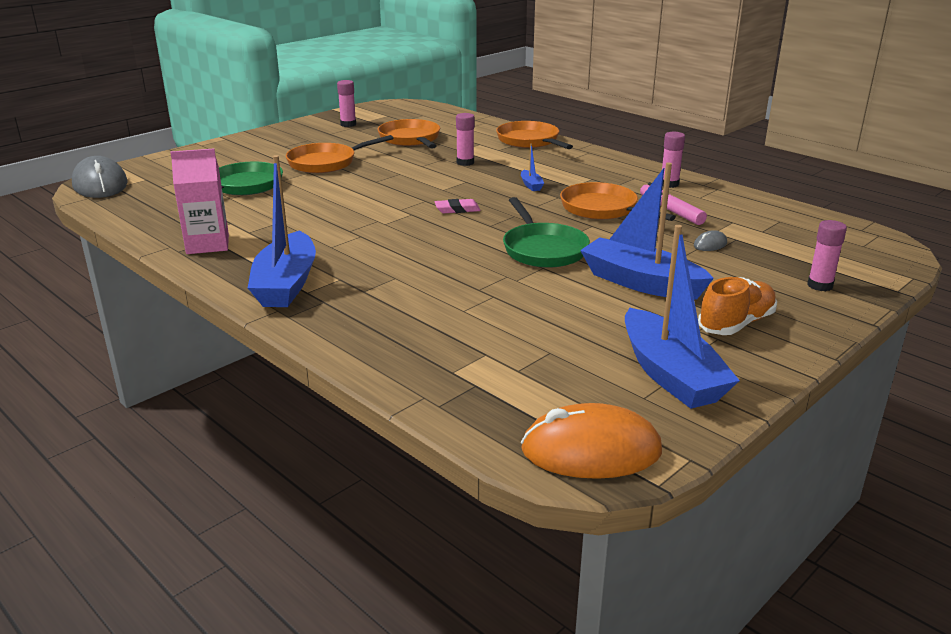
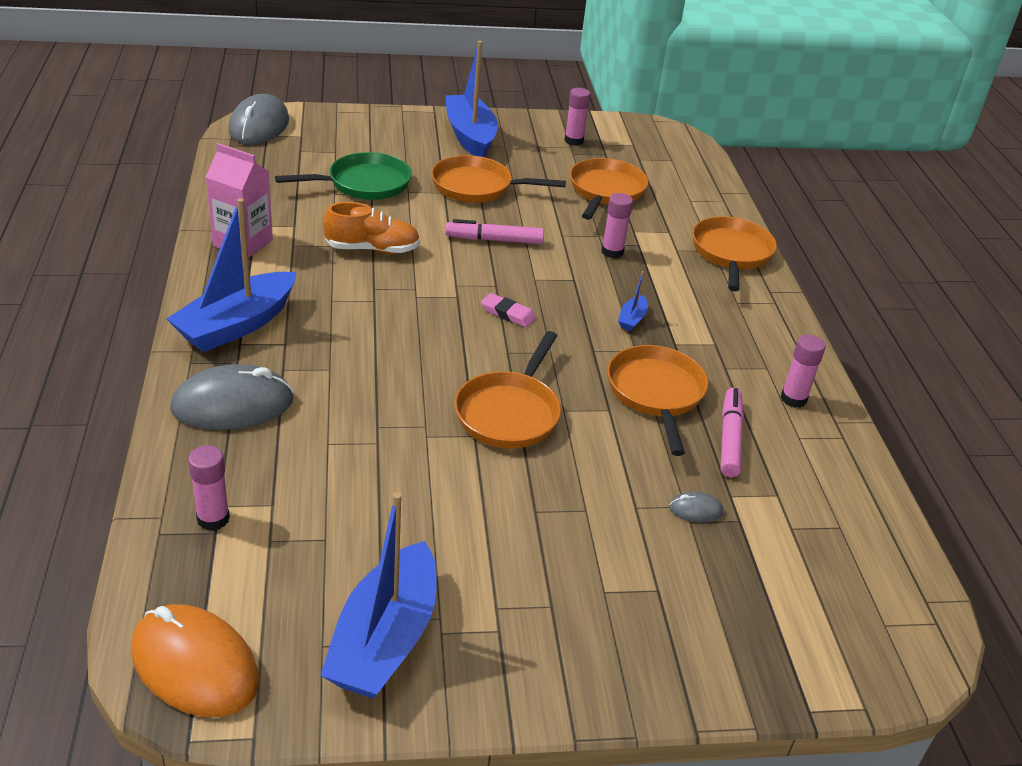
camera: 35 degrees right, 10 degrees up
green pan [503,197,590,268] -> orange pan [455,331,561,448]
blue boat [580,162,714,300] -> blue boat moved to [445,41,498,157]
orange shoe [698,277,777,335] -> orange shoe moved to [323,202,420,254]
pink glue stick [807,220,847,291] -> pink glue stick moved to [188,445,230,531]
none -> grey mouse [170,364,294,430]
none -> pink marker [445,219,544,244]

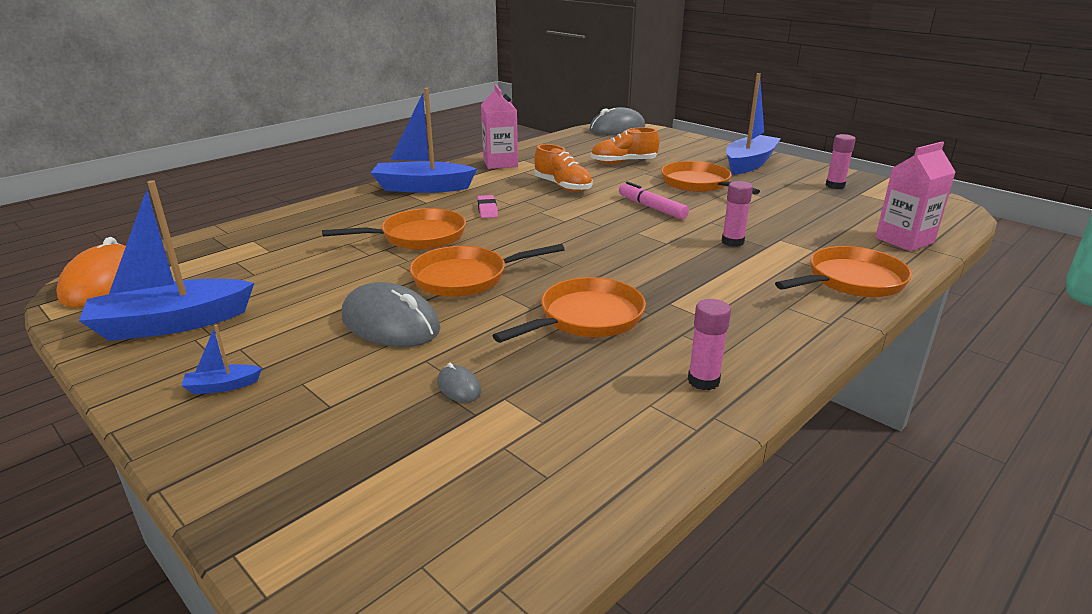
camera: 55 degrees right, 10 degrees down
grey mouse [170,364,294,430] -> grey mouse moved to [342,282,441,347]
pink glue stick [188,445,230,531] -> none
green pan [275,152,412,200] -> orange shoe [591,127,659,164]
pink eraser [481,293,536,327] -> pink eraser moved to [477,195,498,218]
orange pan [570,158,648,220] -> orange pan moved to [322,208,466,250]
blue boat [618,271,648,331] -> blue boat moved to [182,324,262,394]
pink marker [721,388,744,477] -> none
none -> pink carton [875,142,956,251]

